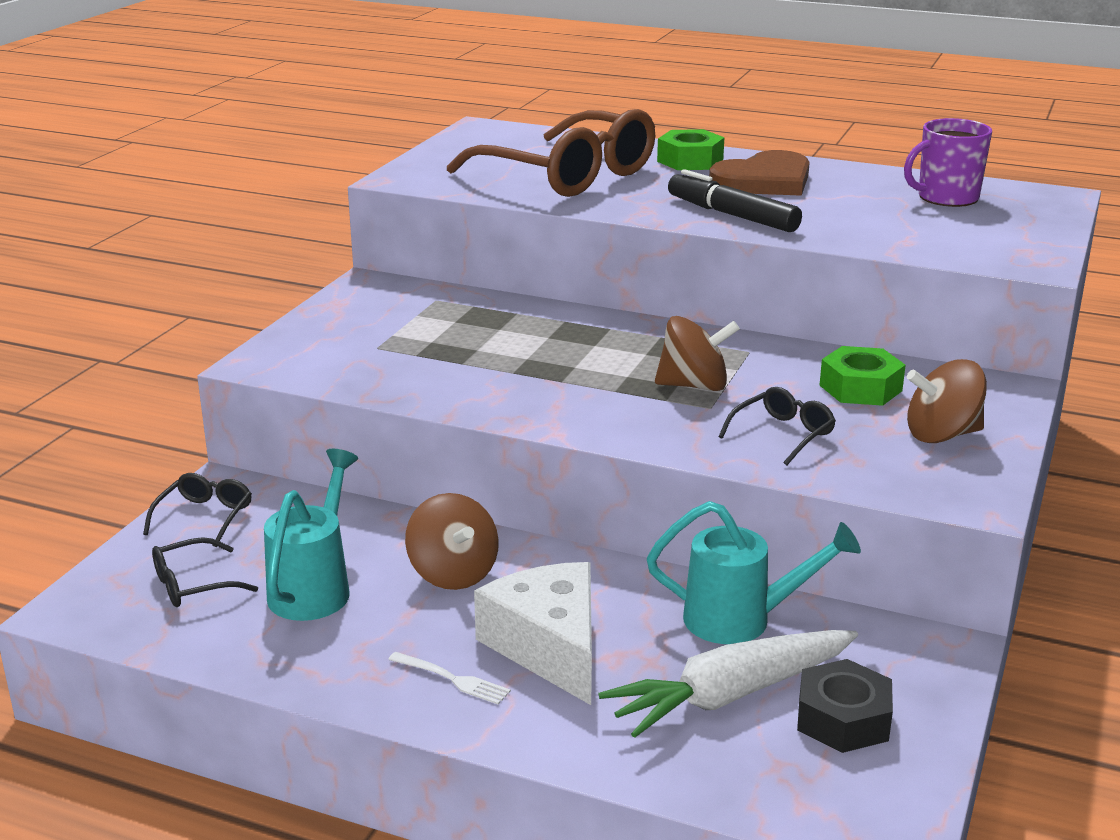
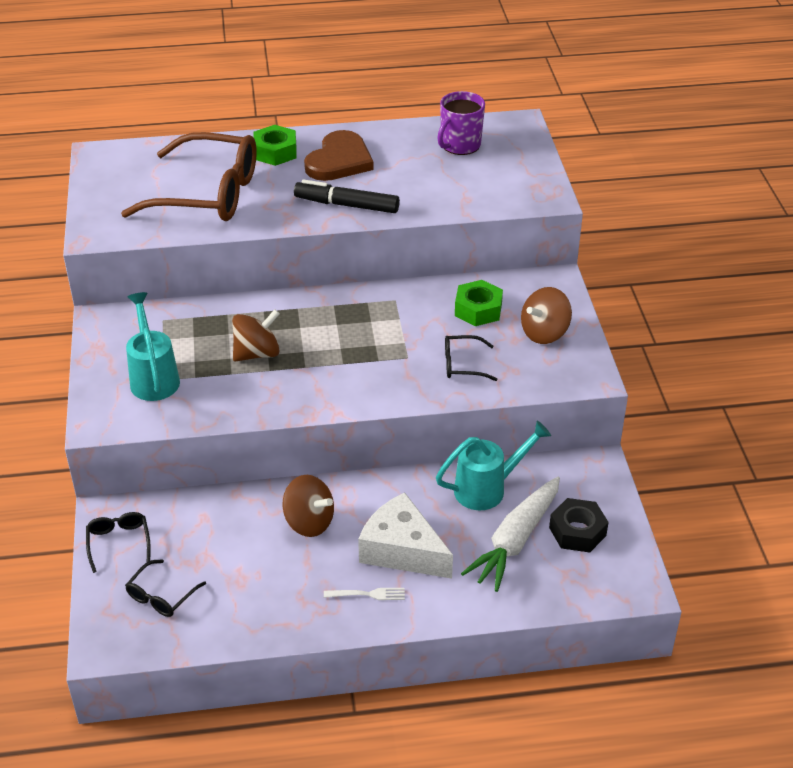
camera: 30 degrees left, 15 degrees up
turquoise watering can [264,449,358,621] -> turquoise watering can moved to [126,292,180,401]
brown spinning top [655,316,740,391] -> brown spinning top moved to [232,309,280,362]
black glasses [718,387,836,465] -> black glasses turned 105 degrees counterclockwise [445,335,498,381]

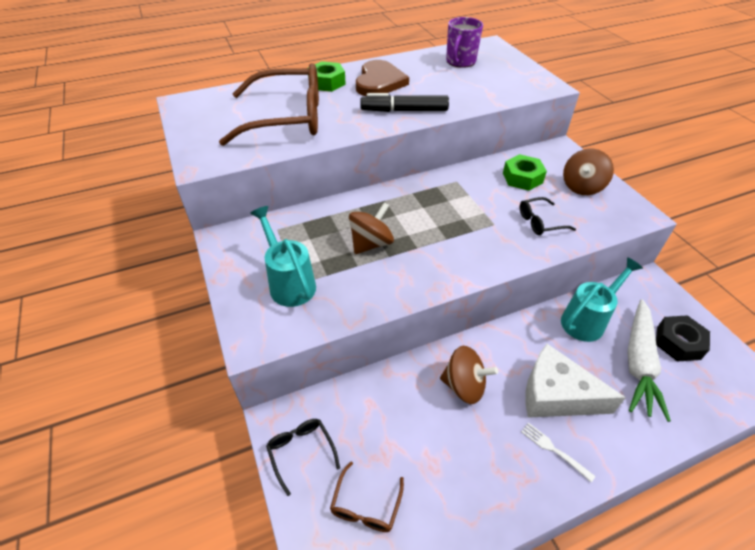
camera: 15 degrees left, 5 degrees up
black glasses [125,559,206,617] -> brown glasses [330,462,404,532]
white fork [324,588,405,600] -> white fork turned 120 degrees counterclockwise [521,423,595,482]

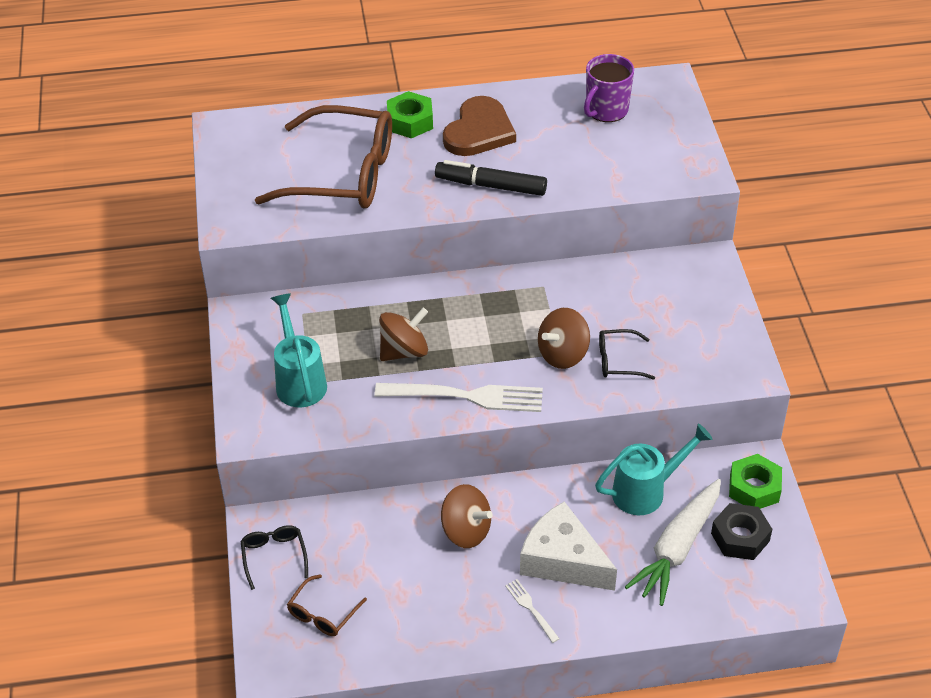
camera: 15 degrees right, 0 degrees up
green nut [503,154,547,191] -> green nut moved to [729,454,782,509]
brown spinning top [563,149,614,195] -> brown spinning top moved to [538,308,590,369]
none -> white fork [374,383,543,412]

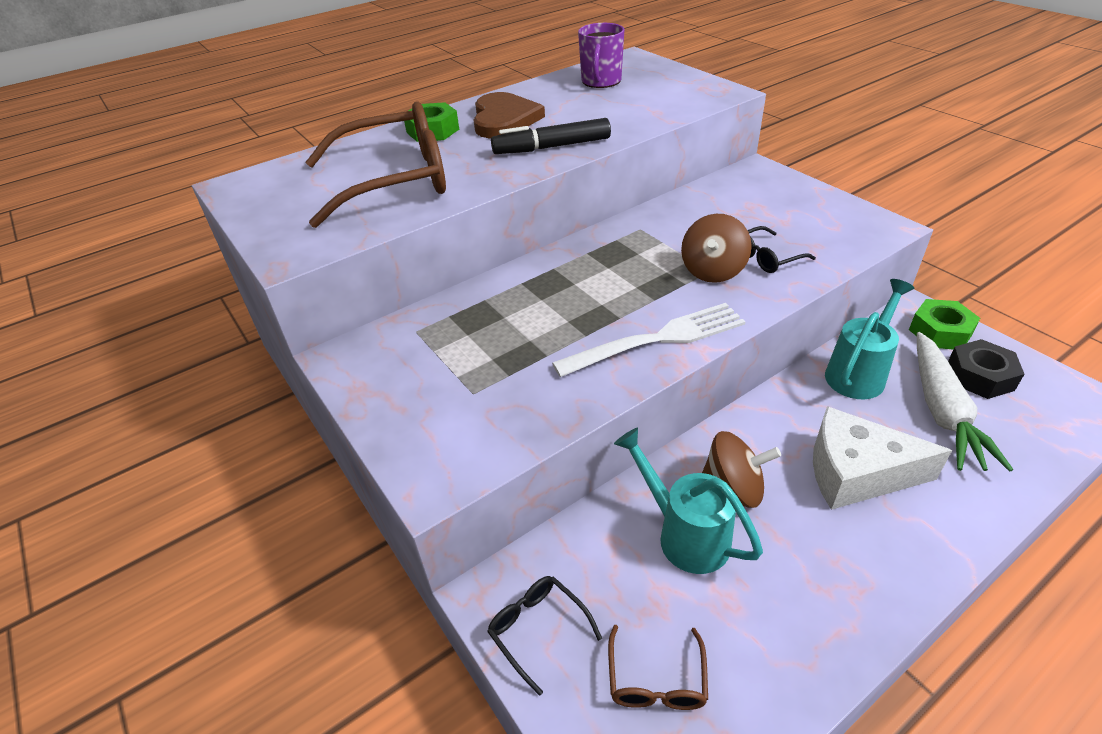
camera: 25 degrees left, 5 degrees down
turquoise watering can [271,293,327,407] -> turquoise watering can moved to [614,428,763,574]
brown spinning top [379,308,428,361] -> none
white fork [505,579,560,643] -> none

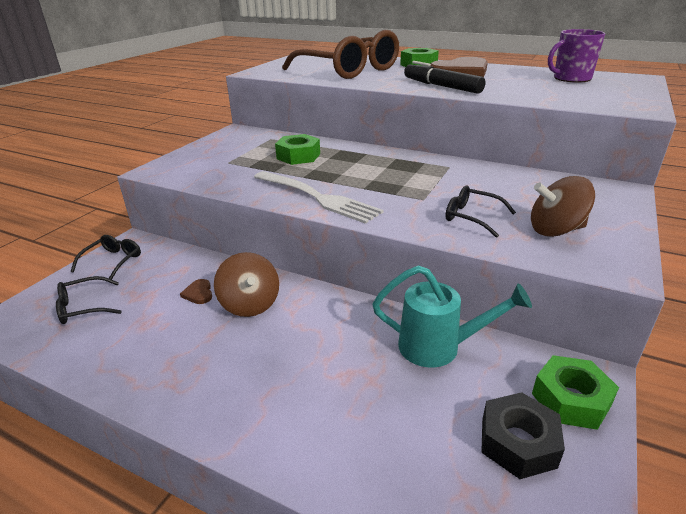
camera: 60 degrees right, 10 degrees down
brown glasses [608,625,708,710] -> black glasses [56,276,122,324]
turquoise watering can [614,428,763,574] -> brown heart [180,279,212,304]
brown spinning top [681,214,752,283] -> brown spinning top moved to [531,176,595,237]
white cheese [813,406,952,510] -> none
white carrot [917,332,1013,472] -> none
none -> green nut [275,134,320,165]

